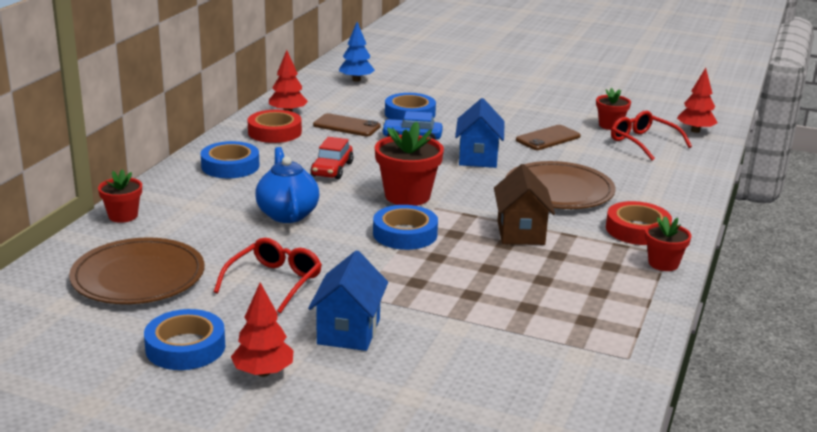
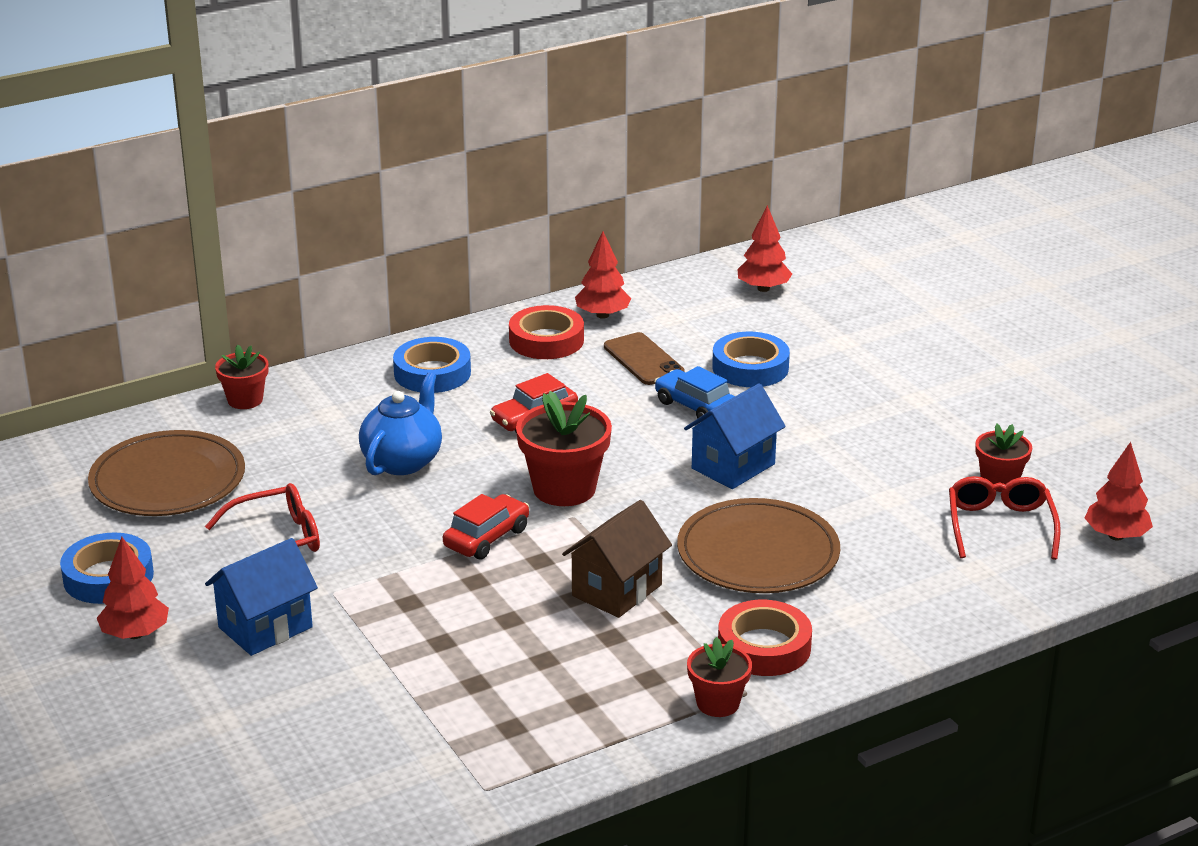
camera: 40 degrees right, 5 degrees up
blue tree [339,22,375,82] -> red tree [737,205,792,292]
blue tape [373,205,438,250] -> red car [443,494,529,560]
brown phone [516,125,581,150] -> none

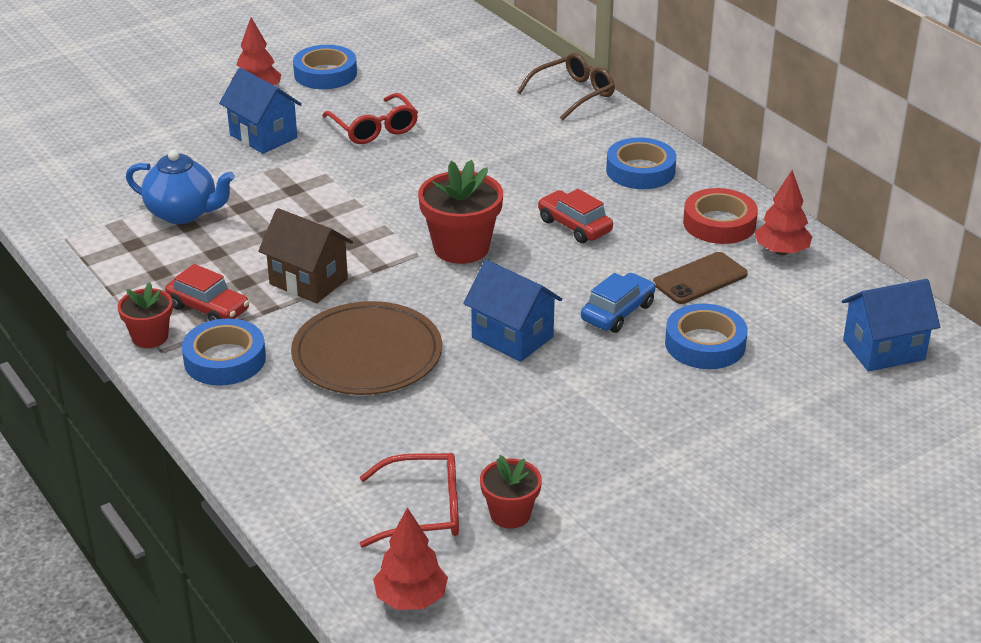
camera: 85 degrees right, 5 degrees up
brown plate [88,430,245,516] -> none
red flower pot [215,345,269,409] -> brown glasses [517,53,615,120]
blue teapot [359,373,442,475] -> blue teapot moved to [126,150,235,224]
red car [443,494,529,560] -> red car moved to [165,264,250,321]
red tape [718,600,812,676] -> blue tape [182,318,266,386]
red tree [737,205,792,292] -> blue house [842,279,940,372]

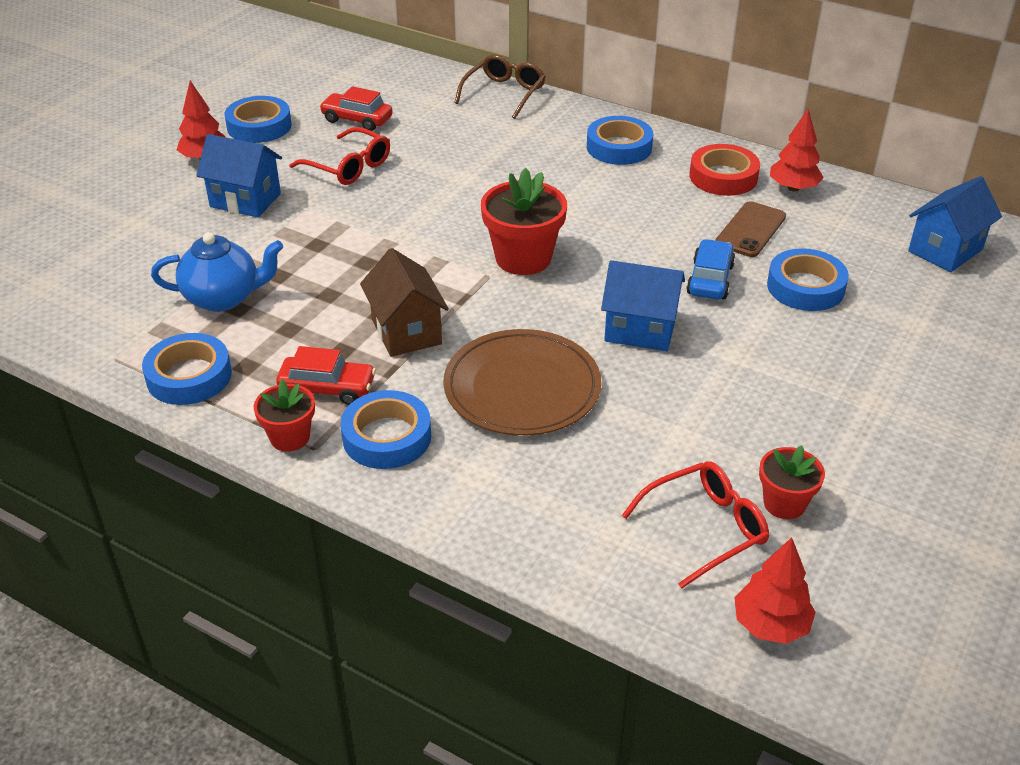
camera: 25 degrees left, 5 degrees up
brown house [258,208,353,303] -> brown house turned 60 degrees clockwise [360,248,449,357]
red car [538,189,613,243] -> red car moved to [319,86,393,131]
none -> blue tape [142,333,232,405]

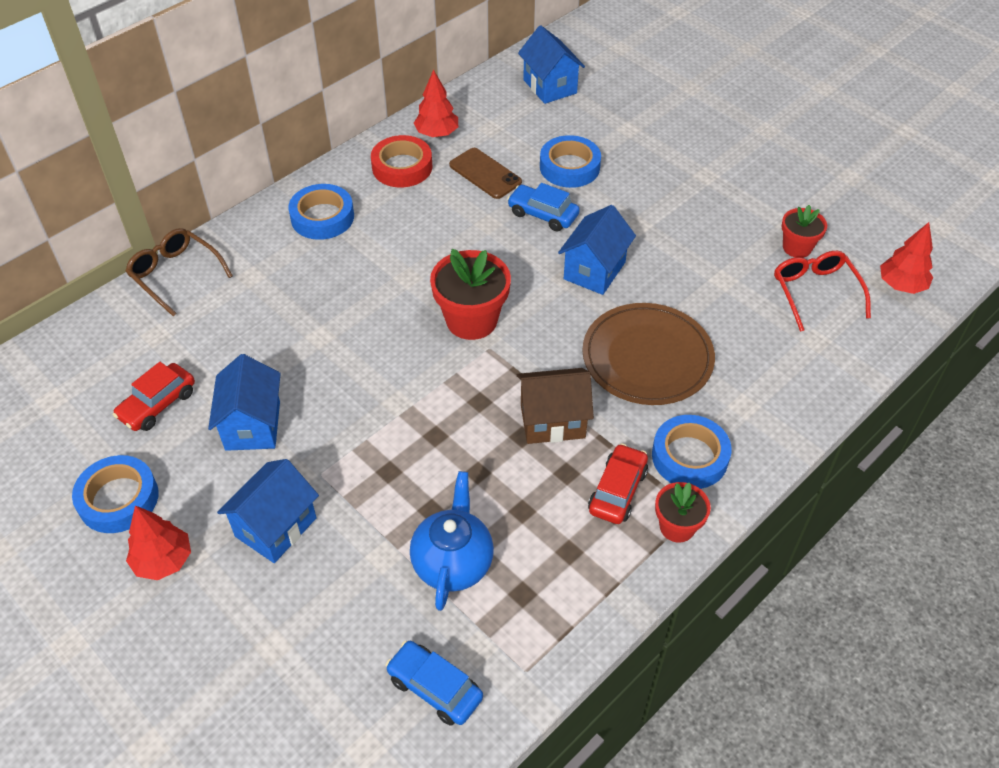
camera: 75 degrees left, 10 degrees up
blue tape [142,333,232,405] -> none
red glasses [289,127,390,185] -> blue house [208,354,281,451]
none -> blue car [385,641,483,726]

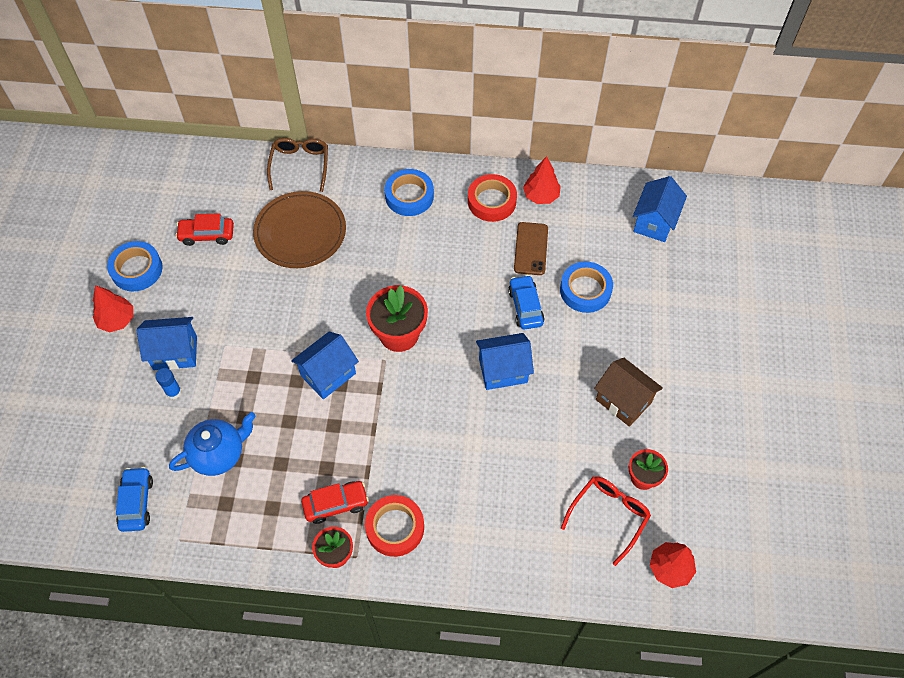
camera: 50 degrees right, 10 degrees up
blue house [208,354,281,451] -> blue house moved to [291,332,359,399]
brown house [517,368,594,444] -> brown house moved to [594,358,663,427]
brown plate [582,303,715,405] -> brown plate moved to [253,191,346,268]
blue tape [652,415,732,489] -> red tape [365,495,424,557]
none -> blue glue stick [155,368,182,399]

